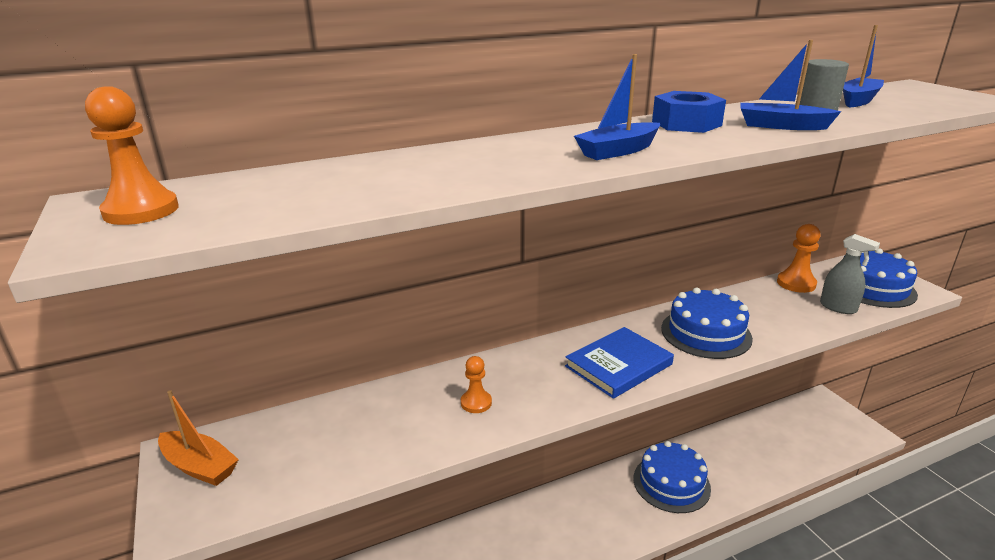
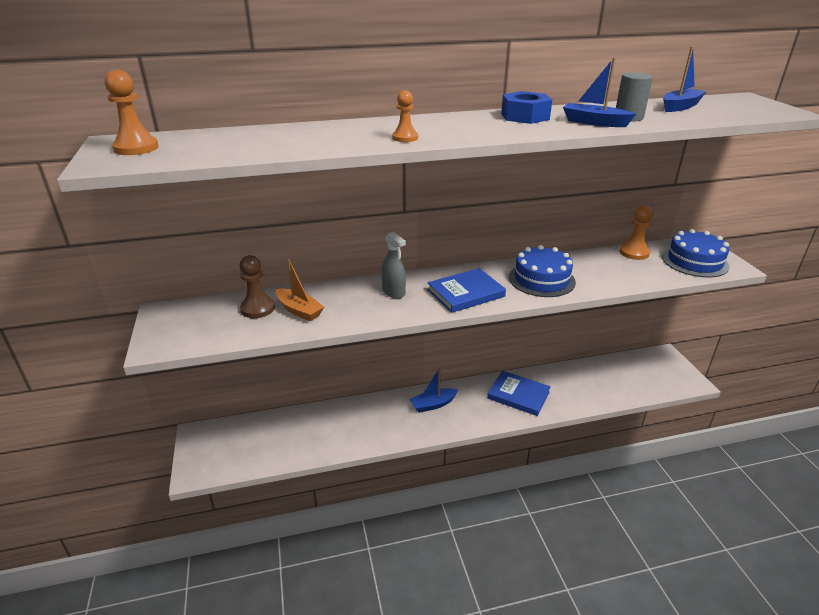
camera: 10 degrees right, 5 degrees up
orange boat [158,390,239,486] -> orange boat moved to [276,259,324,321]
orange pawn [461,356,492,413] -> orange pawn moved to [392,90,418,142]
blue boat [574,54,660,160] -> blue boat moved to [409,368,458,413]
blue cake [633,441,711,513] -> blue book [487,371,551,416]
grey spray bottle [820,234,880,314] -> grey spray bottle moved to [382,232,406,299]
none -> brown pawn [240,255,275,318]

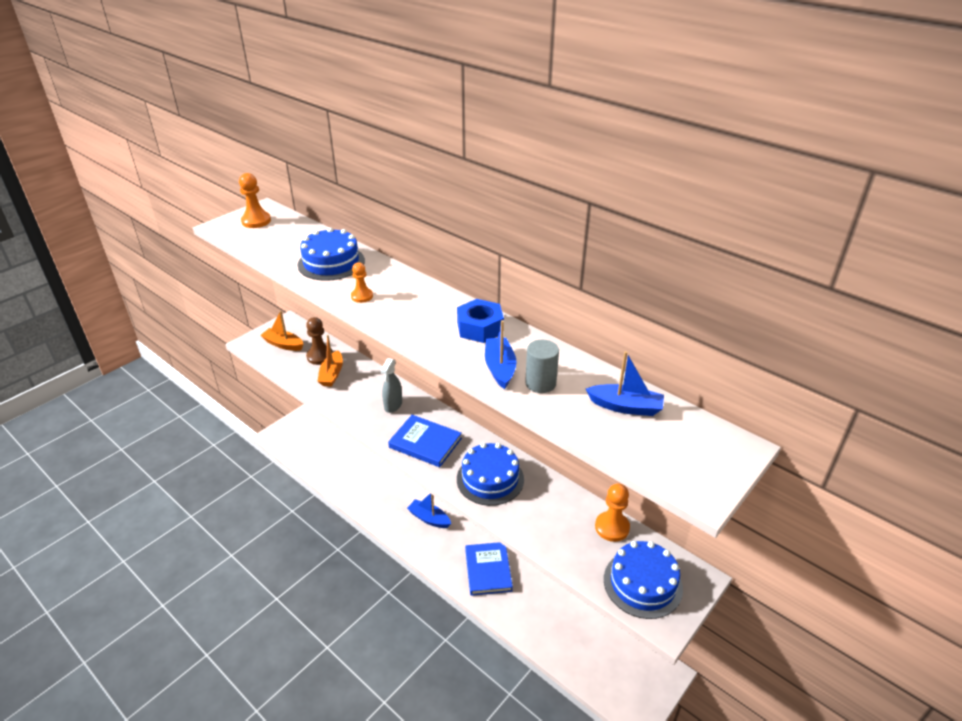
camera: 55 degrees right, 5 degrees up
none -> orange boat [261,310,303,351]
none -> blue cake [298,228,365,281]

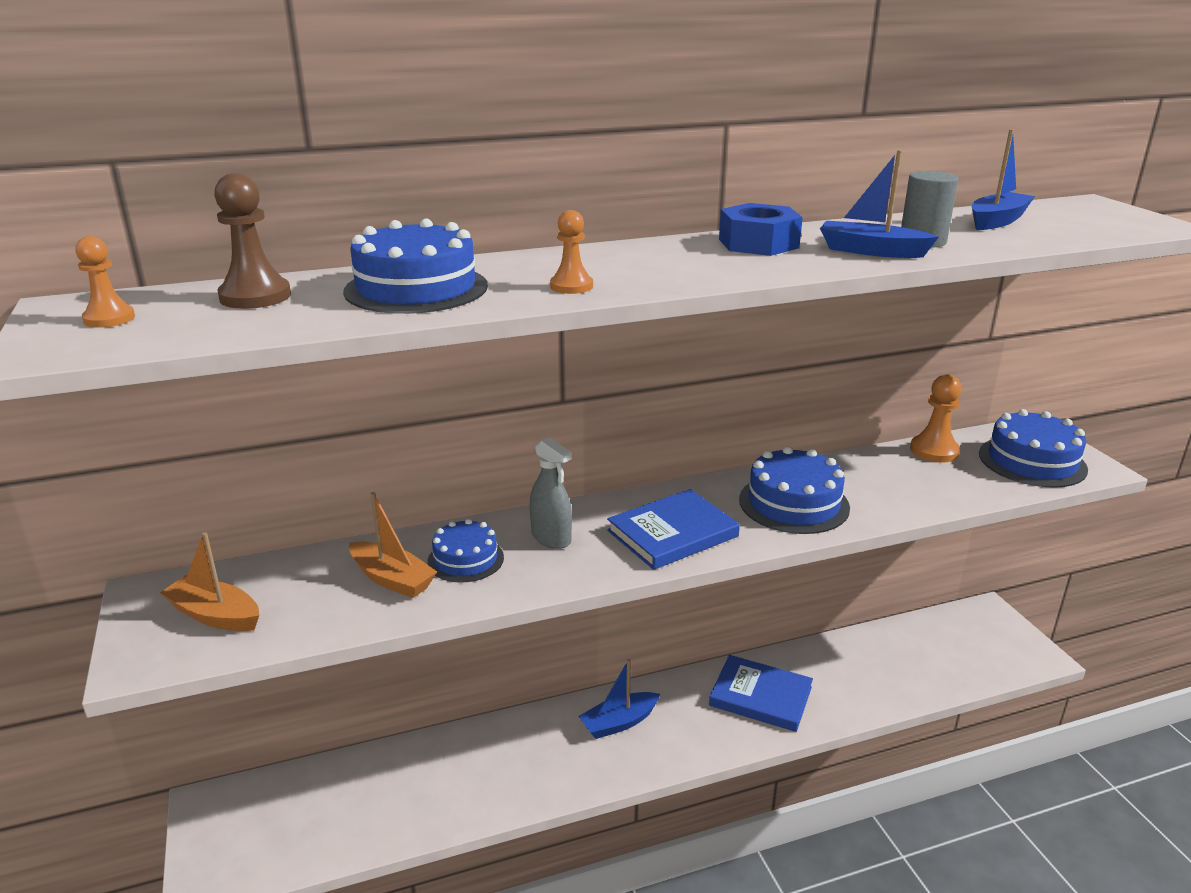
camera: 60 degrees left, 10 degrees down
orange pawn [239,173,271,228] -> orange pawn [75,236,135,328], size x0.65
orange boat [261,310,303,351] -> orange boat turned 60 degrees clockwise [160,532,259,631]
brown pawn [306,317,333,365] -> brown pawn moved to [214,173,291,309]
none -> blue cake [427,519,504,583]

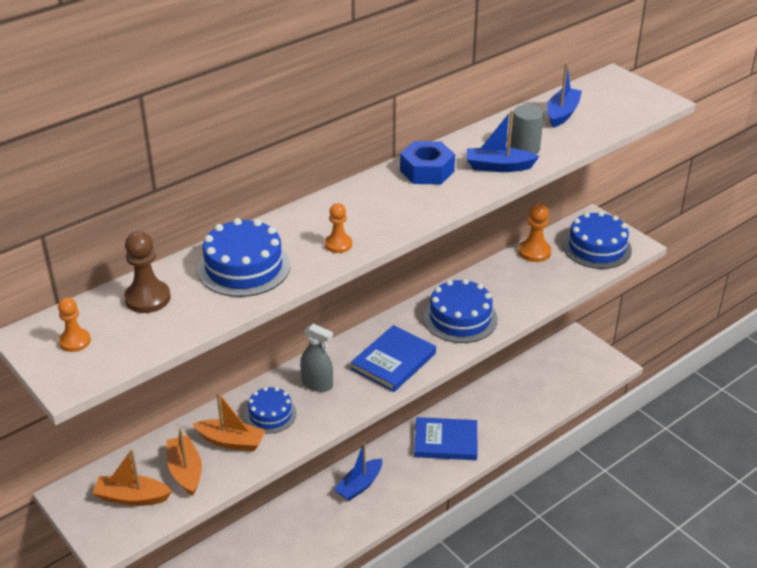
camera: 20 degrees left, 10 degrees up
none -> orange boat [166,429,202,496]

